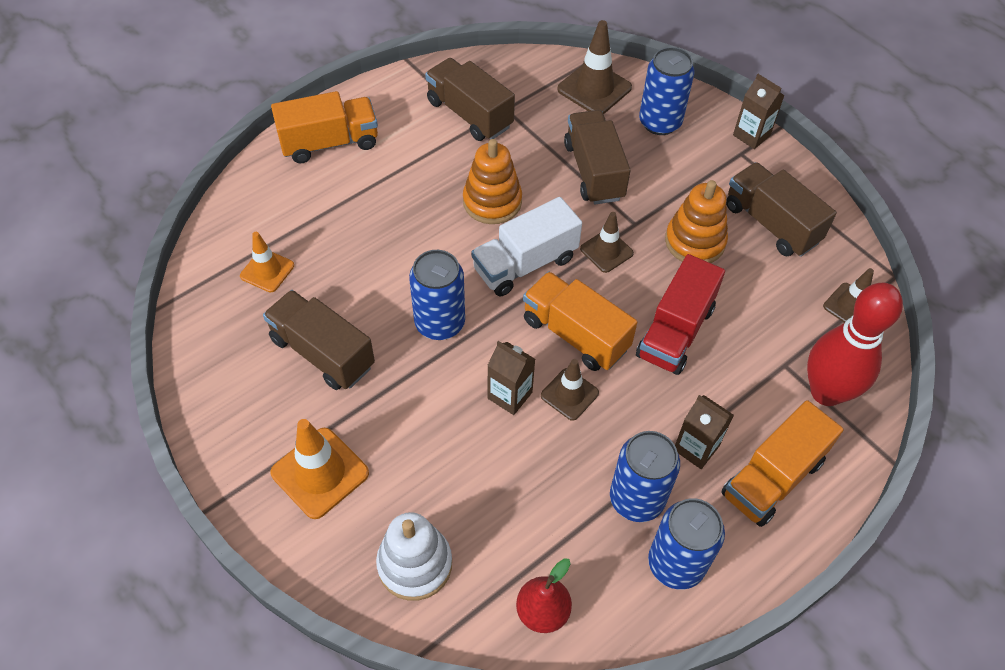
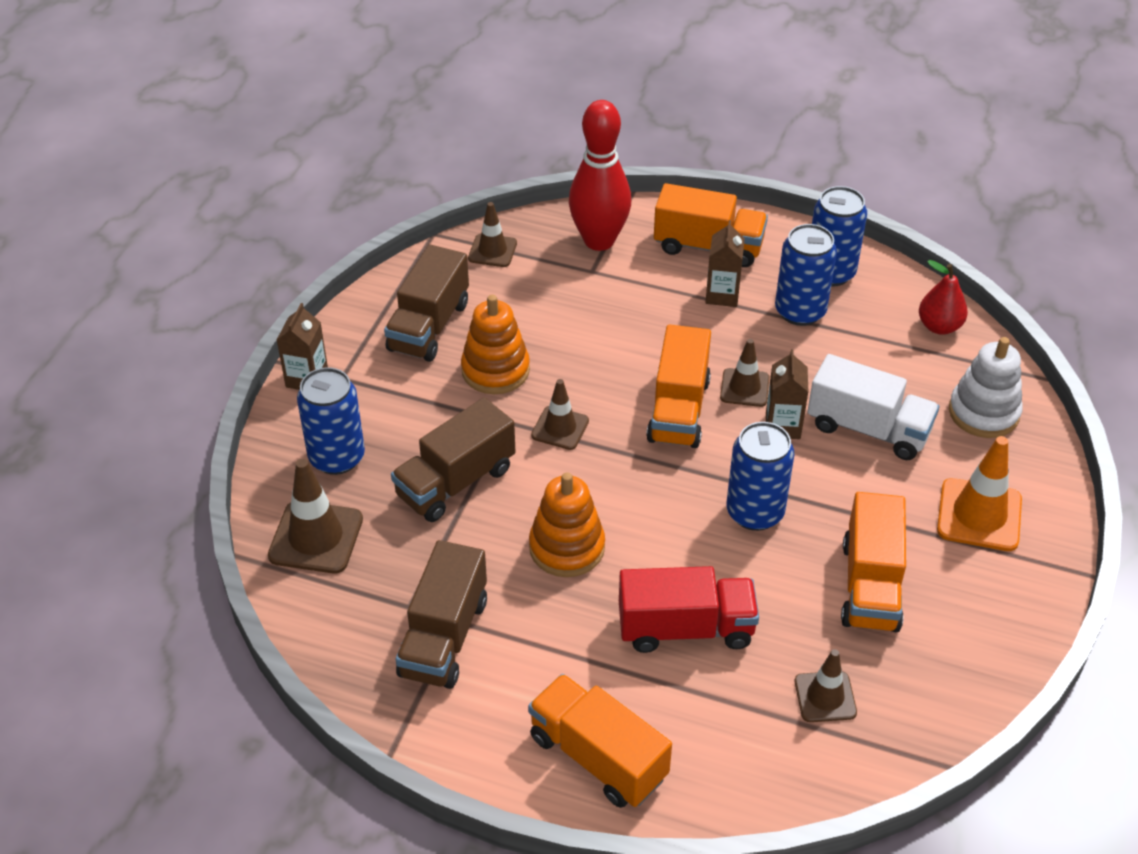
camera: 120 degrees left, 10 degrees down
orange traffic cone [240,232,294,292] -> brown traffic cone [795,649,857,722]
brown truck [263,290,375,390] -> orange truck [841,492,906,632]
white truck [471,197,582,296] -> white truck moved to [808,354,939,460]
red truck [636,254,725,375] -> red truck moved to [619,566,759,653]

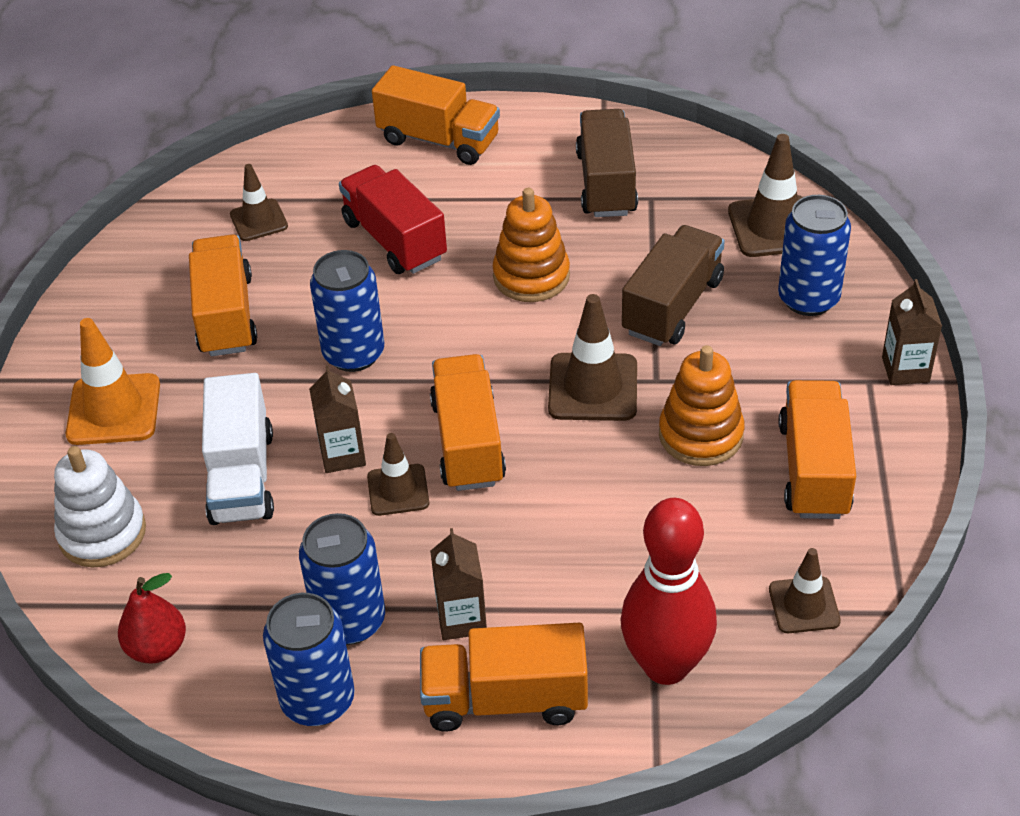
camera: 165 degrees right, 0 degrees up
brown truck [384,245,469,362] -> orange truck [779,380,856,519]
brown traffic cone [531,379,589,450] -> brown traffic cone [548,294,637,421], size x1.58
red truck [619,566,759,653] -> red truck turned 75 degrees clockwise [339,165,447,274]
white truck [808,354,939,460] -> white truck turned 105 degrees counterclockwise [202,373,274,525]

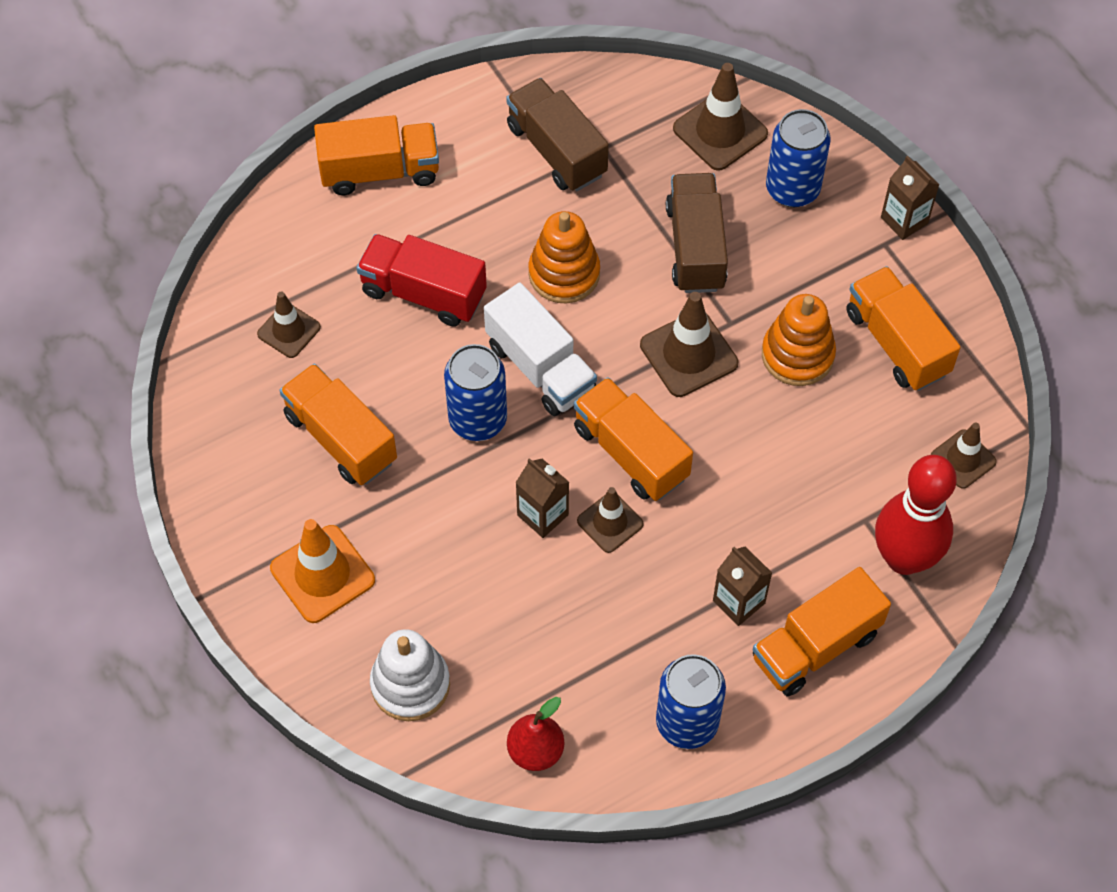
camera: 35 degrees left, 15 degrees up
white truck [202,373,274,525] -> white truck moved to [484,283,597,416]
blue can [299,513,385,645] -> none

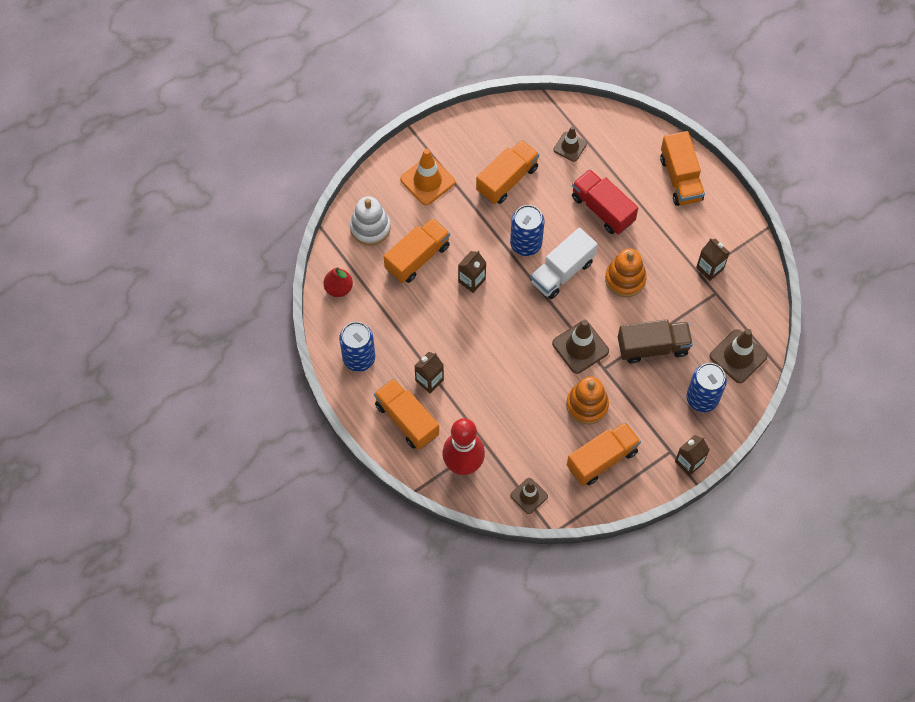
camera: 85 degrees right, 5 degrees up
red truck [356,234,487,327] -> red truck turned 60 degrees counterclockwise [572,169,638,234]
brown truck [506,78,609,191] -> brown carton [696,238,730,281]
orange truck [574,377,693,501] -> orange truck moved to [384,218,450,283]
brown traffic cone [577,487,644,553] -> none

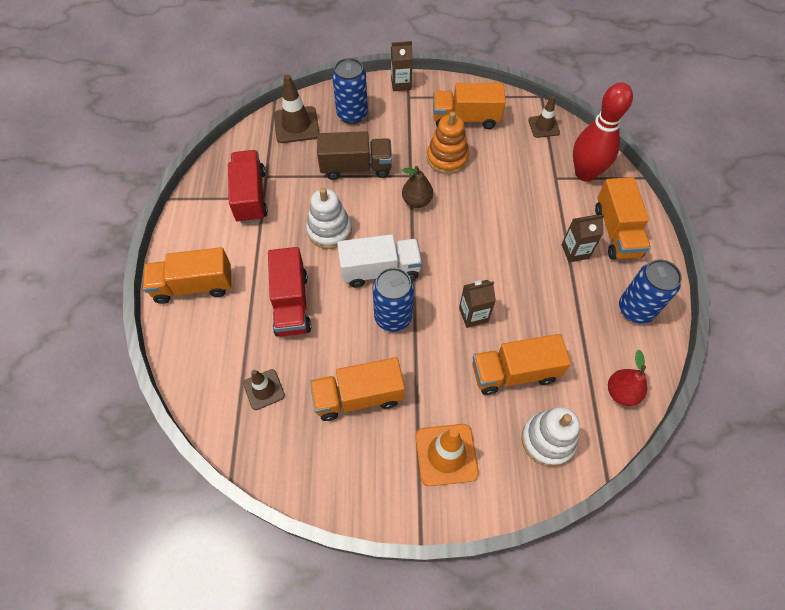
camera: 145 degrees left, 5 degrees down
brown traffic cone [552,320,609,374] -> brown pear [402,166,433,208]
orange stacking toy [605,248,647,297] -> white stacking toy [306,188,352,249]
brown truck [618,319,693,363] -> brown truck turned 150 degrees clockwise [317,131,392,180]
orange truck [660,131,705,206] -> orange truck turned 120 degrees counterclockwise [143,247,231,304]
brown carton [696,238,730,281] -> red truck [228,150,268,223]

